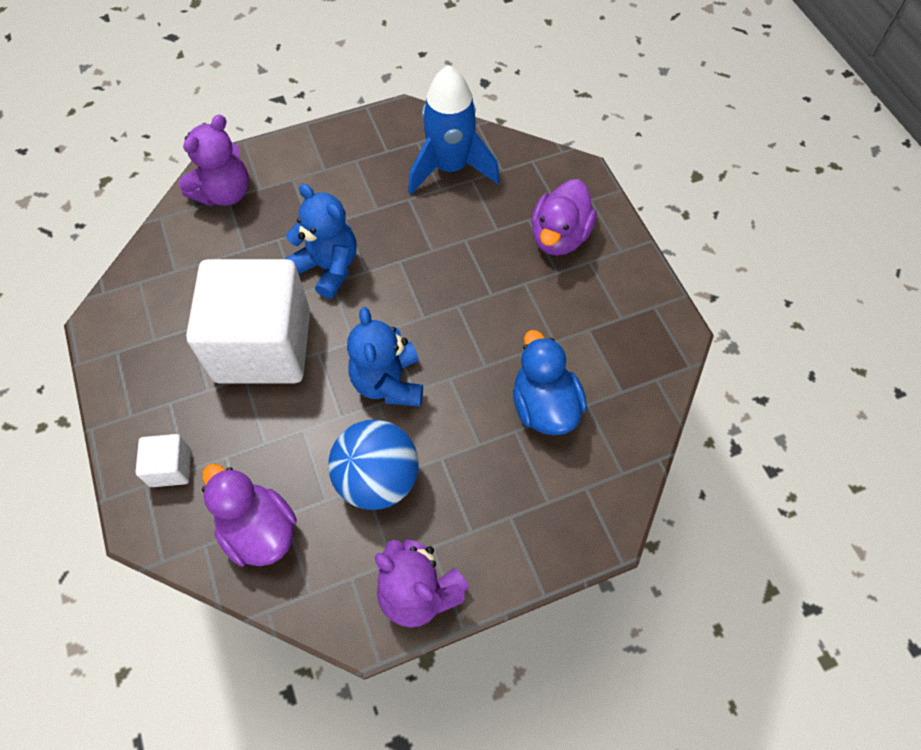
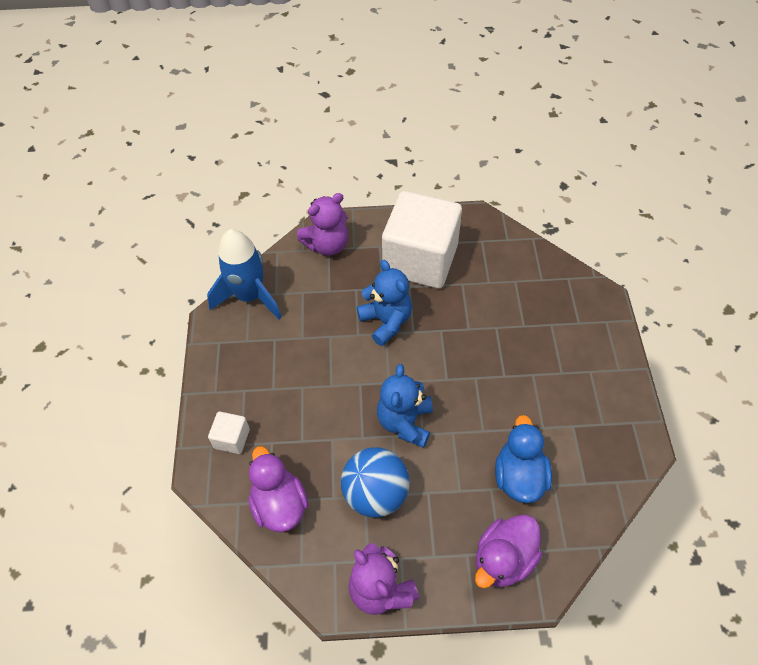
camera: 20 degrees right, 5 degrees down
white cube [186,259,310,384] -> white cube moved to [382,191,462,289]
blue rocket [408,65,500,194] -> blue rocket moved to [207,229,282,319]
purple duck [531,179,597,256] -> purple duck moved to [475,515,542,588]

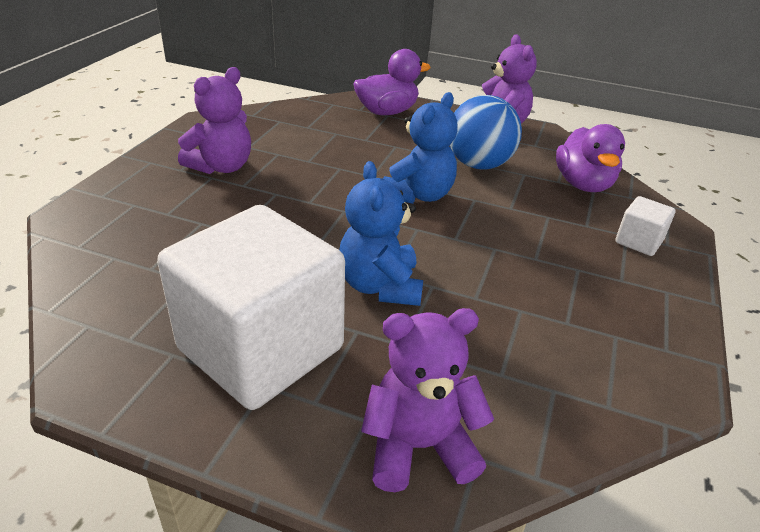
camera: 160 degrees left, 20 degrees down
blue rocket [207,229,282,319] -> none
blue duck [495,415,552,503] -> none
none -> purple teddy bear [178,67,251,174]

